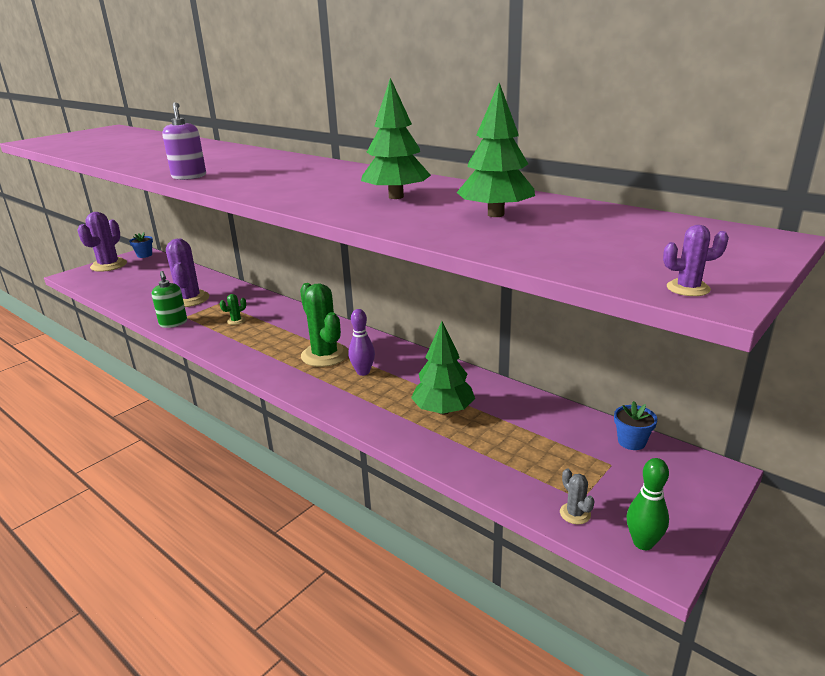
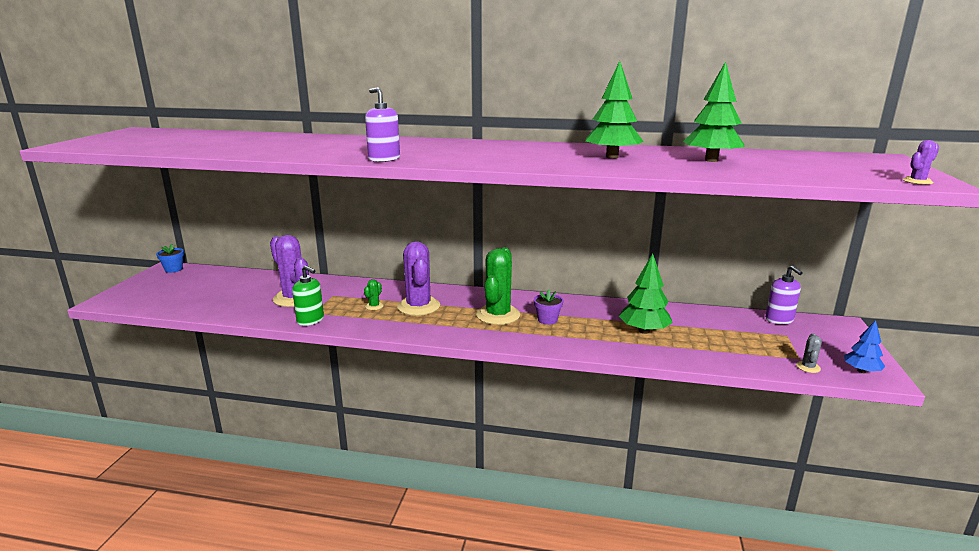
camera: 30 degrees left, 5 degrees down
purple cactus [77,212,127,272] -> purple cactus moved to [397,241,440,316]
green cactus [300,283,349,367] -> green cactus turned 75 degrees clockwise [476,247,520,325]
purple bowling pin [349,309,375,376] -> purple flower pot [534,289,563,325]
grey cactus [560,469,595,524] -> grey cactus turned 75 degrees clockwise [796,333,822,373]
blue flower pot [614,401,657,450] -> purple soap dispenser [765,265,803,324]
green bowling pin [627,458,669,550] -> blue tree [844,320,885,373]

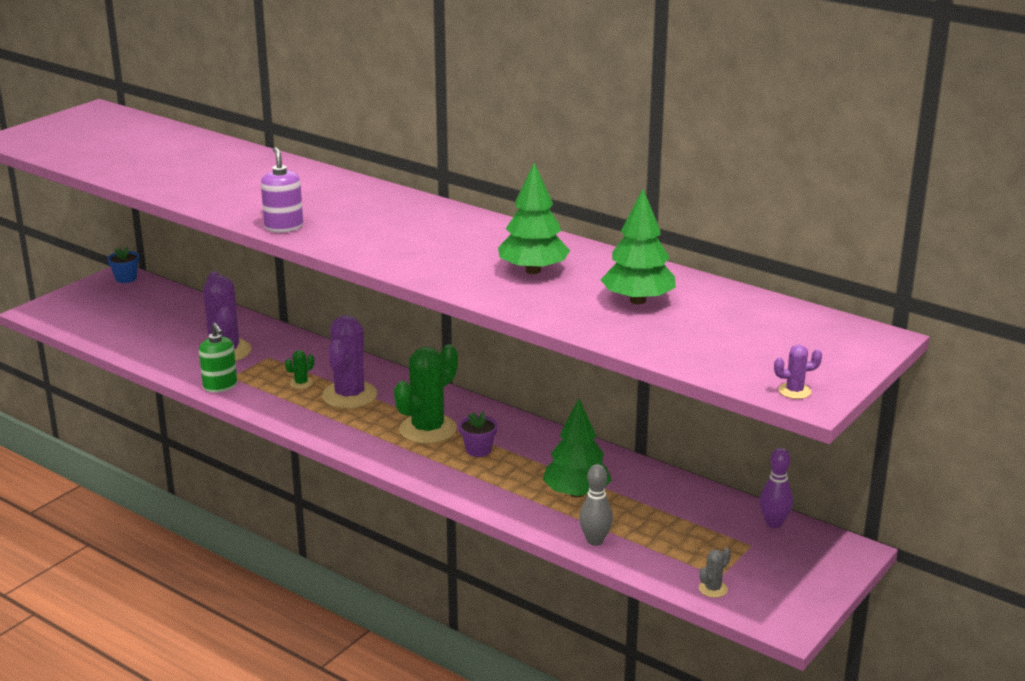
camera: 25 degrees right, 5 degrees up
purple soap dispenser [765,265,803,324] -> purple bowling pin [760,448,793,528]
blue tree [844,320,885,373] -> none
none -> grey bowling pin [579,464,613,546]

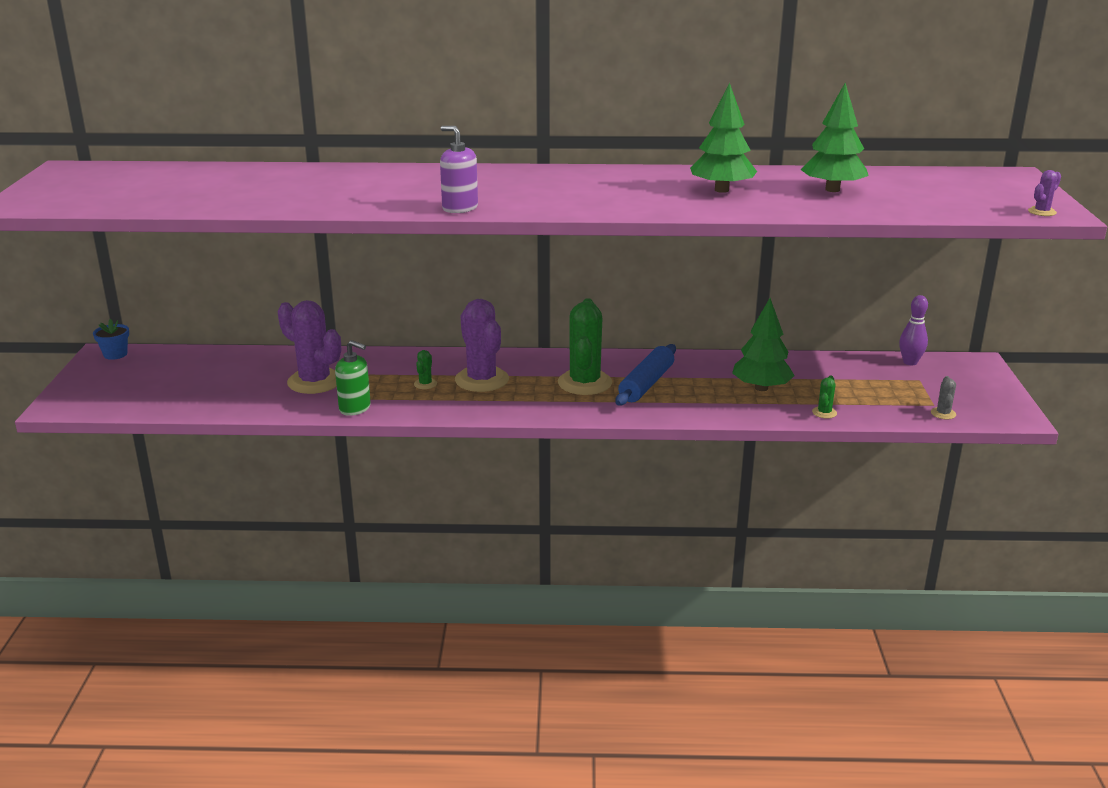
camera: 35 degrees left, 0 degrees up
purple flower pot [459,411,498,457] -> blue rolling pin [615,344,676,406]
grey bowling pin [579,464,613,546] -> green cactus [812,376,837,419]

